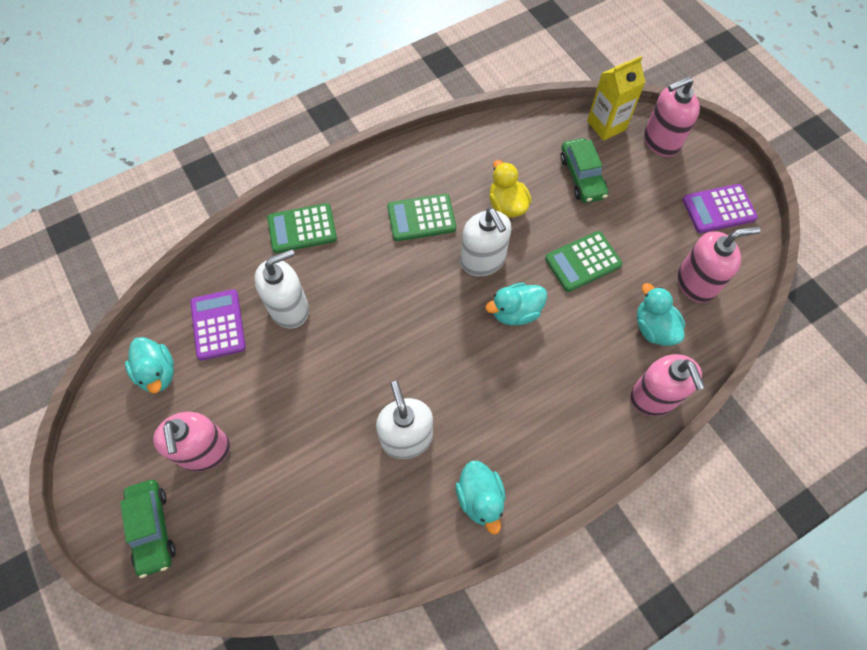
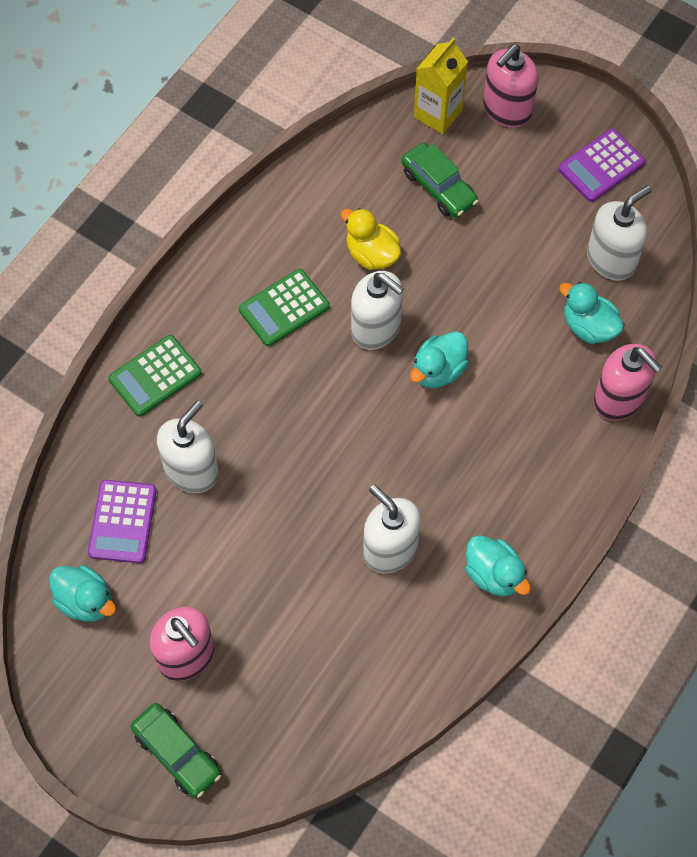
camera: 25 degrees left, 0 degrees up
purple calculator [190,289,246,361] -> purple calculator turned 135 degrees counterclockwise [88,480,157,563]
green calculator [545,231,623,292] -> none
pink soap dispenser [677,227,760,303] -> white soap dispenser [587,186,652,280]

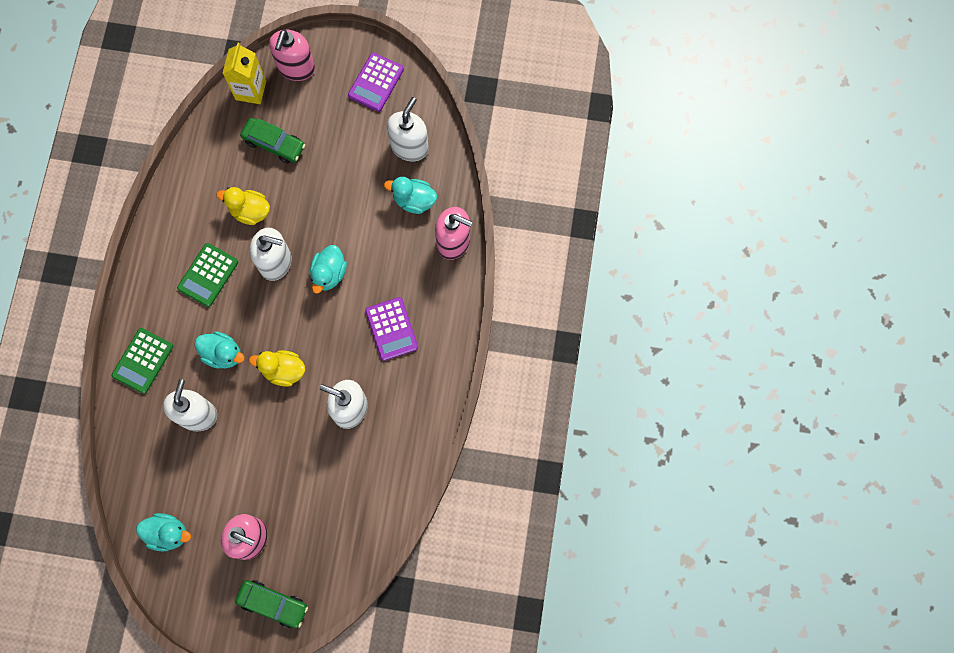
camera: 25 degrees left, 10 degrees up
purple calculator [88,480,157,563] -> purple calculator moved to [365,297,418,361]
turquoise duck [465,535,531,596] -> turquoise duck moved to [195,331,245,369]
none -> yellow duck [249,350,305,387]

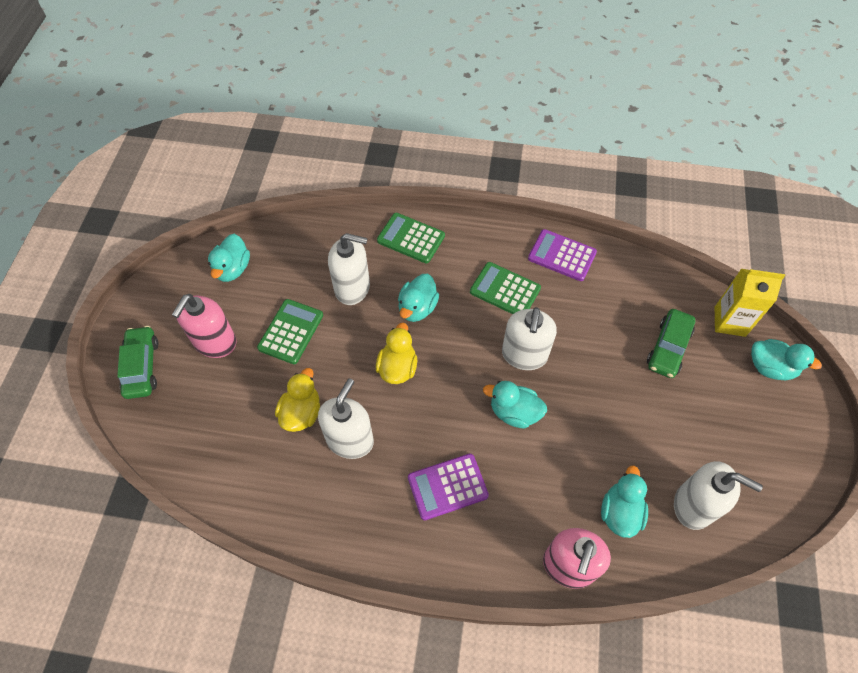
camera: 90 degrees right, 15 degrees down
yellow duck [217,187,270,225] -> yellow duck moved to [275,368,320,432]
green car [235,580,308,628] -> green car turned 150 degrees clockwise [117,326,159,399]
pink soap dispenser [269,30,315,81] -> turquoise duck [751,339,822,380]
purple calculator [348,52,404,112] -> purple calculator moved to [528,229,597,281]
none -> green calculator [257,299,323,364]

